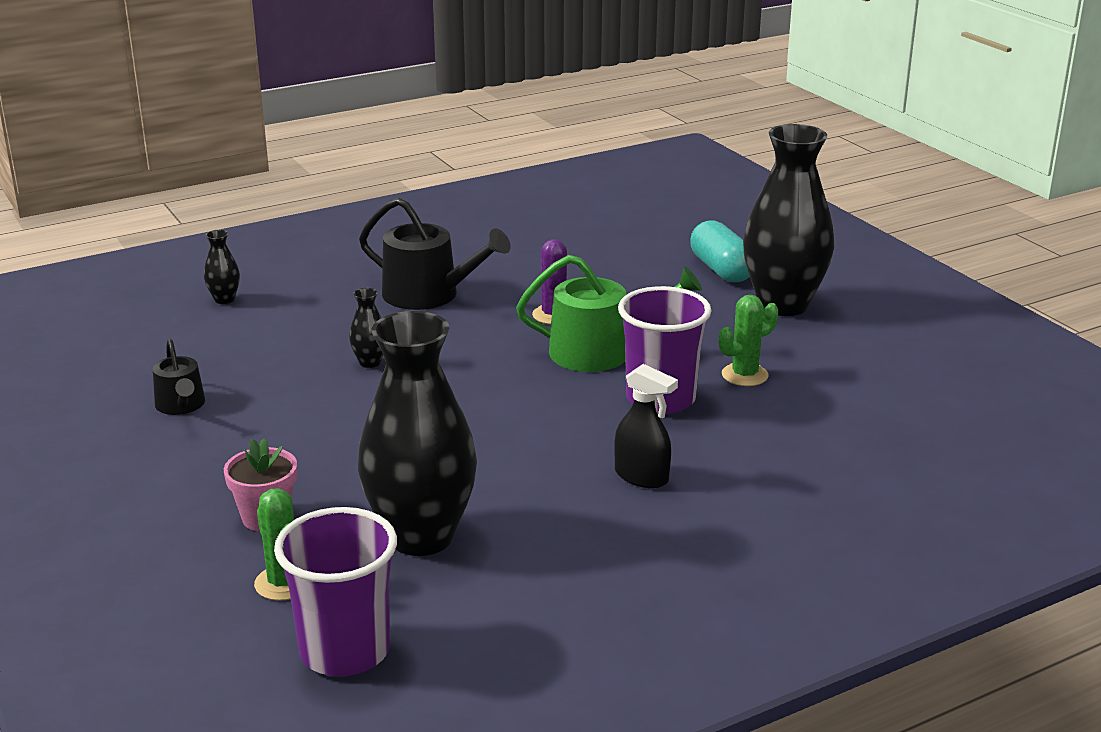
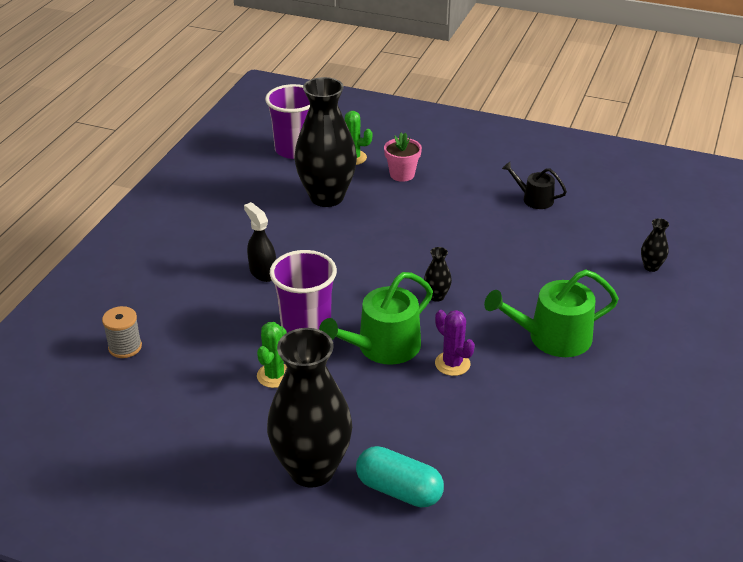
camera: 140 degrees right, 10 degrees up
black vase [349,288,383,368] -> black vase moved to [424,247,452,302]
black watering can [359,197,511,310] -> green watering can [484,270,619,357]
black spray bottle [614,364,678,488] -> black spray bottle turned 60 degrees clockwise [244,202,276,282]
none -> grey spool [102,306,142,358]

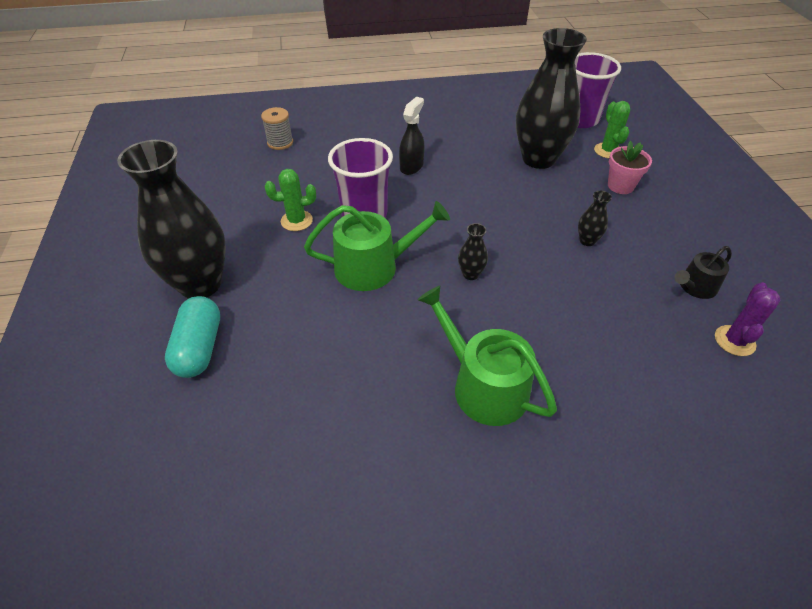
camera: 60 degrees right, 10 degrees up
green watering can [319,272,433,365] -> green watering can turned 150 degrees clockwise [304,201,450,291]
purple cactus [435,310,475,376] -> purple cactus moved to [715,282,780,356]
black watering can [502,162,567,209] -> black watering can turned 120 degrees counterclockwise [675,246,732,299]
black vase [641,218,669,272] -> black vase moved to [578,191,612,246]

